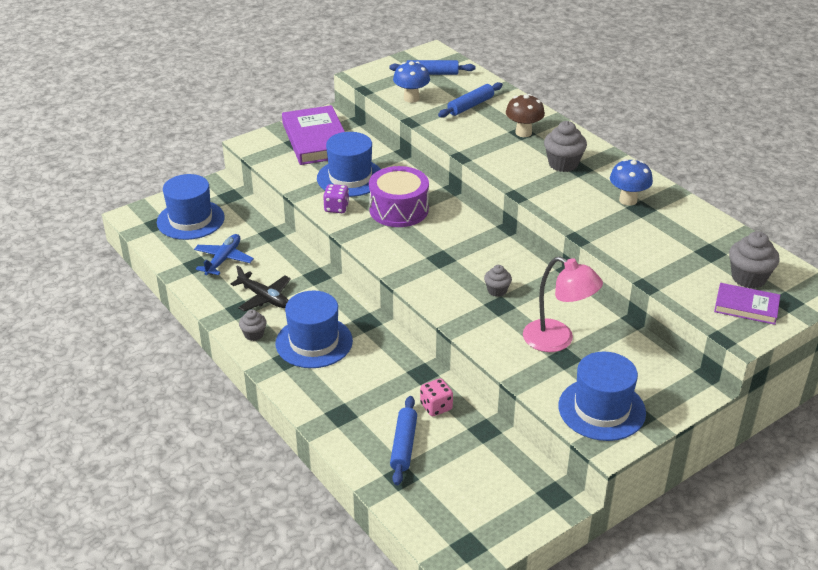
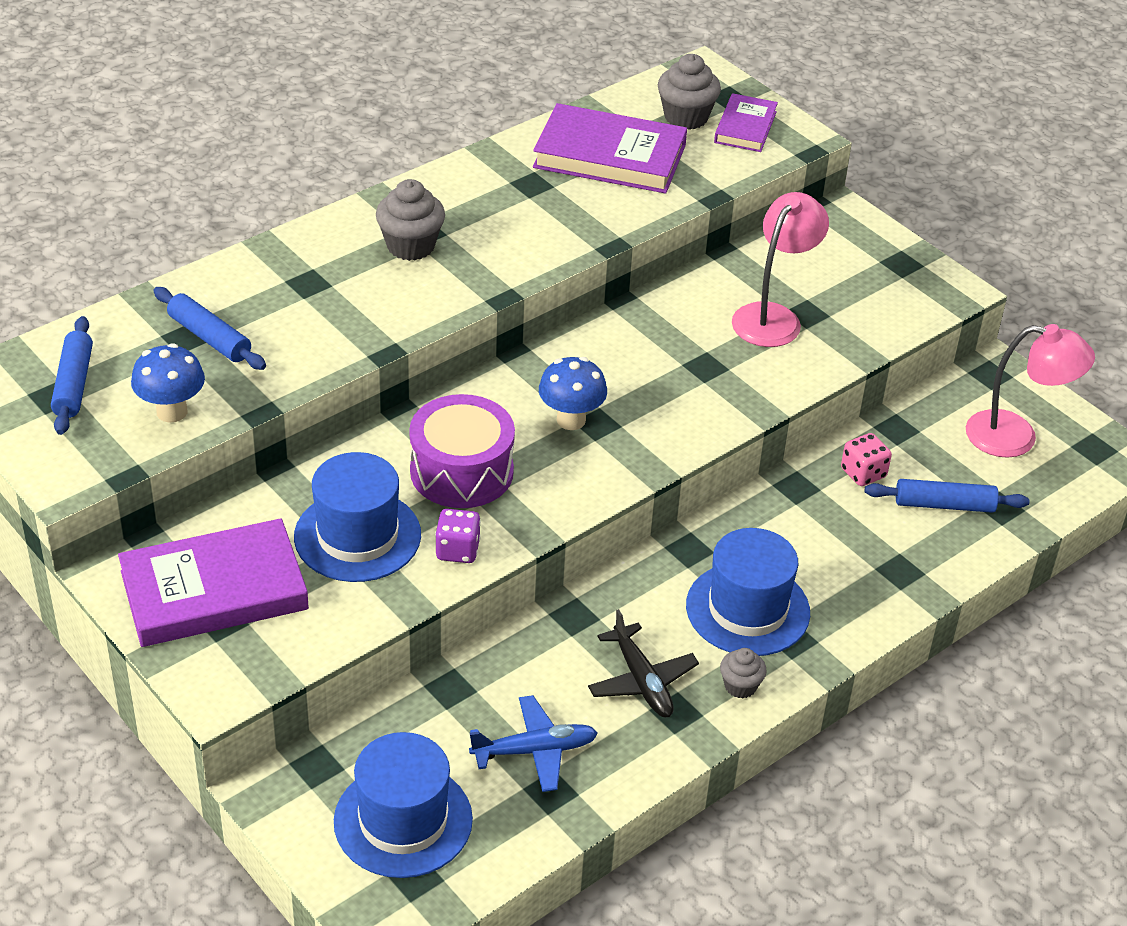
camera: 95 degrees left, 5 degrees up
blue plane [194,234,254,275] -> blue plane turned 150 degrees clockwise [469,695,598,792]
black plane [231,265,291,311] -> black plane turned 120 degrees clockwise [588,609,699,717]
grey cupcake [484,265,512,297] -> none
brown mushroom [506,94,545,137] -> none
blue hat [558,351,646,441] -> none
blue mushroom [610,159,653,206] -> blue mushroom moved to [539,357,607,430]
none -> purple book [533,103,687,193]
none -> pink lamp [966,324,1095,458]

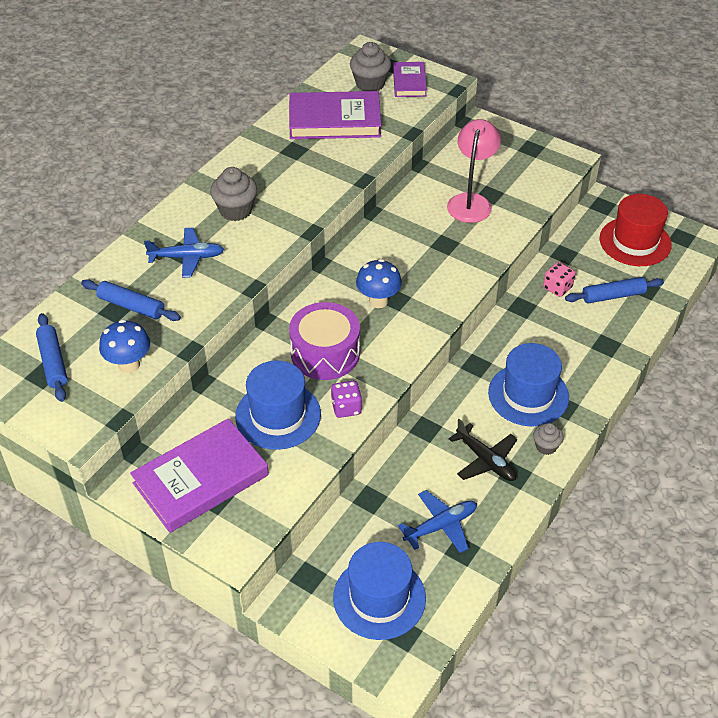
camera: 15 degrees left, 5 degrees up
pink lamp [966,324,1095,458] -> red hat [600,194,672,266]
none -> blue plane [144,228,224,278]

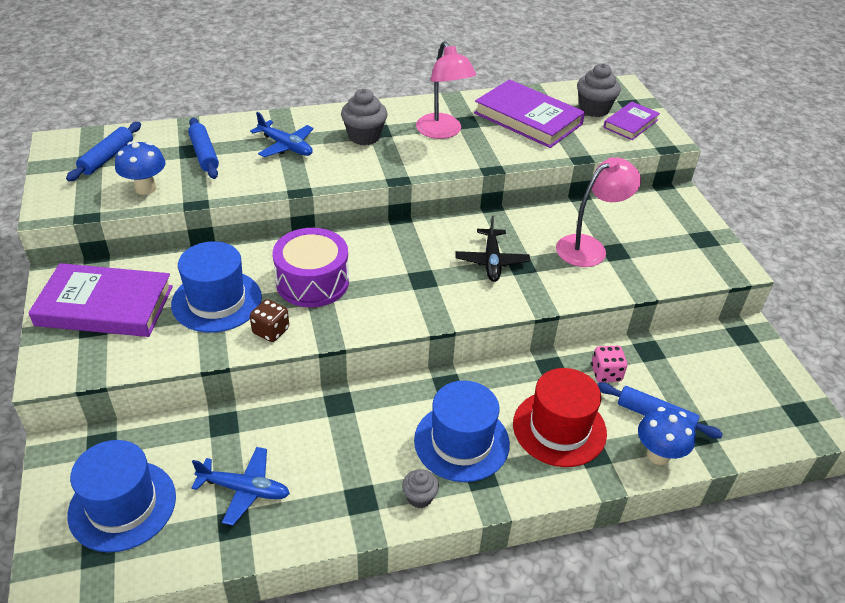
camera: 40 degrees right, 5 degrees down
purple dice [331,381,362,418] -> brown dice [250,299,289,342]
blue mushroom [356,259,402,308] -> blue mushroom moved to [638,407,696,465]
black plane [449,419,517,481] -> black plane moved to [456,216,530,282]
red hat [600,194,672,266] -> red hat moved to [513,368,607,467]
none -> pink lamp [416,41,476,139]

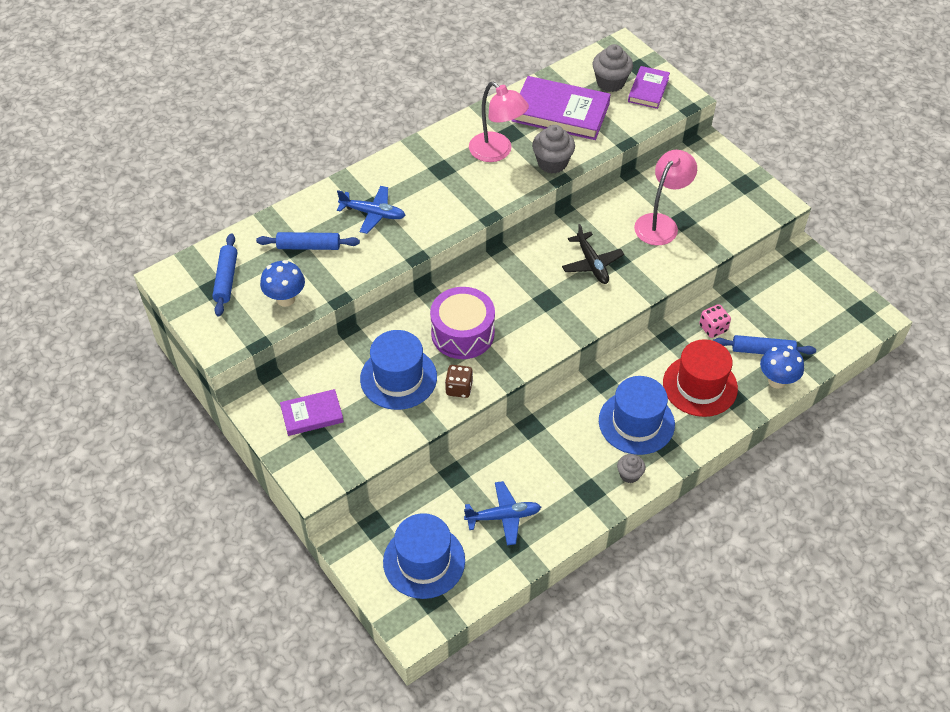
camera: 20 degrees left, 10 degrees up
purple book [28,263,173,337] -> purple book [280,389,344,436], size x0.56
blue rolling pin [188,118,219,179] -> blue rolling pin turned 45 degrees counterclockwise [256,232,360,250]
grey cupcake [341,89,388,145] -> grey cupcake moved to [532,125,575,173]

